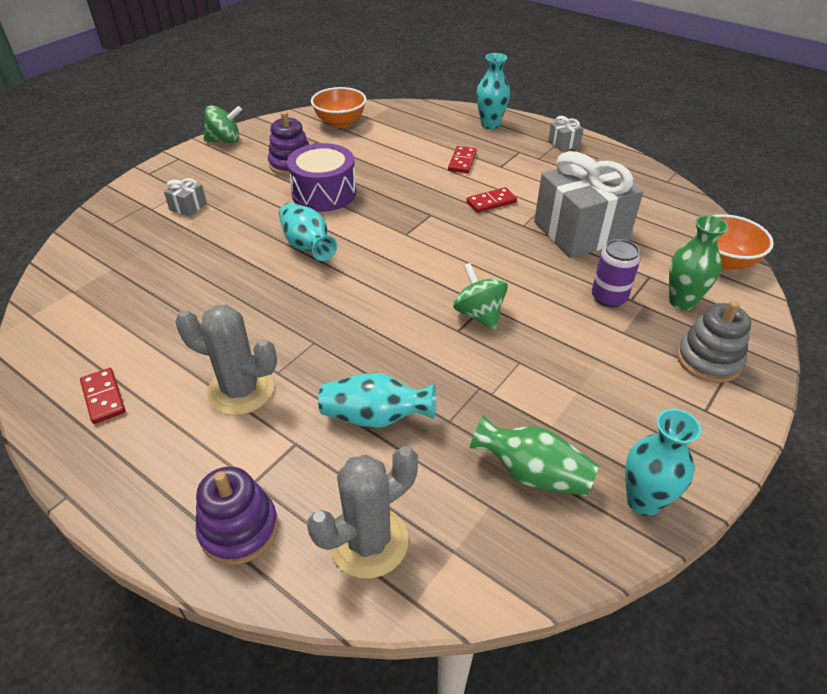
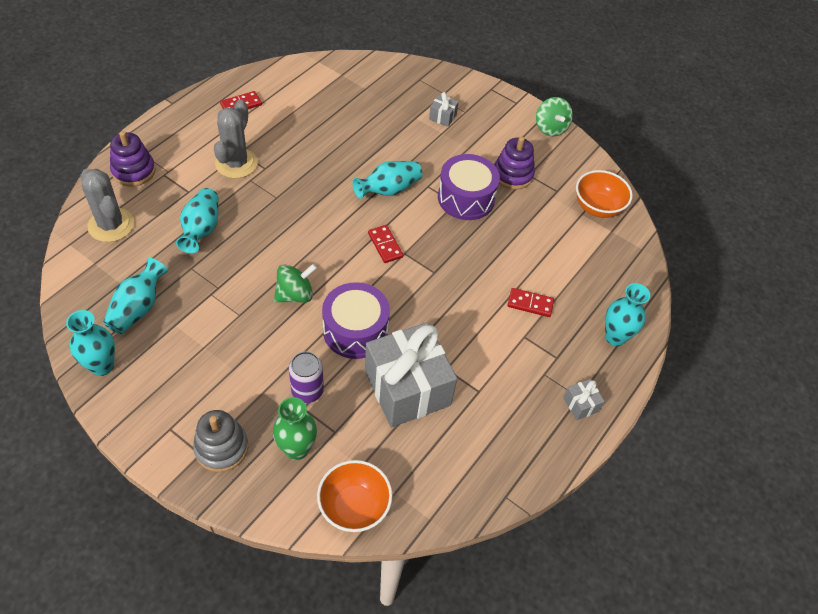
camera: 85 degrees right, 10 degrees up
red domino [466,187,517,213] -> red domino moved to [368,225,403,263]
green vase [469,415,598,496] -> turquoise vase [103,258,168,334]
none -> purple drum [322,282,390,359]

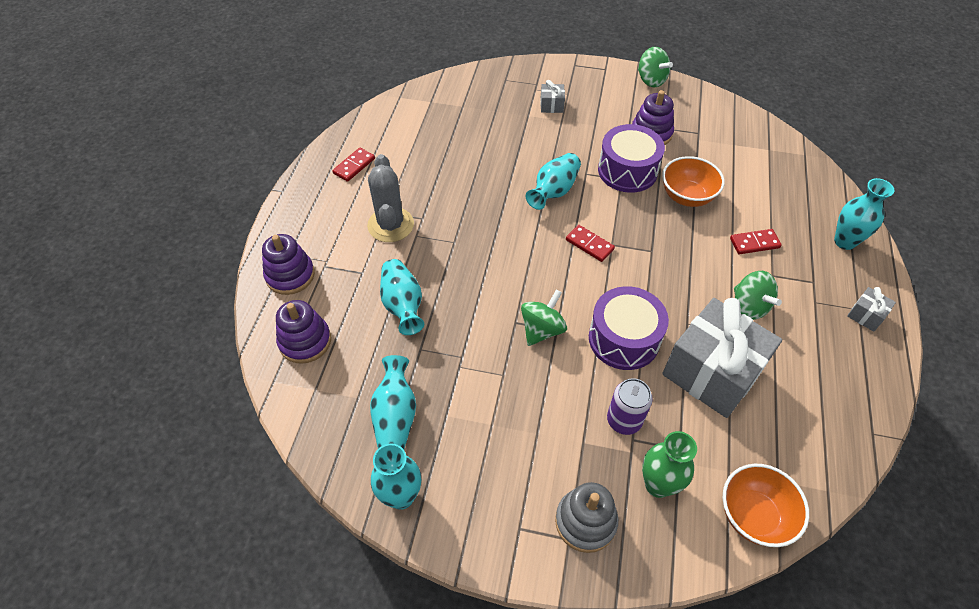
camera: 20 degrees left, 0 degrees up
grey cactus [80,169,134,242] -> purple stacking toy [276,300,331,364]
orange bowl [576,170,633,218] -> orange bowl moved to [662,156,725,207]
none -> green spinning top [734,271,782,320]

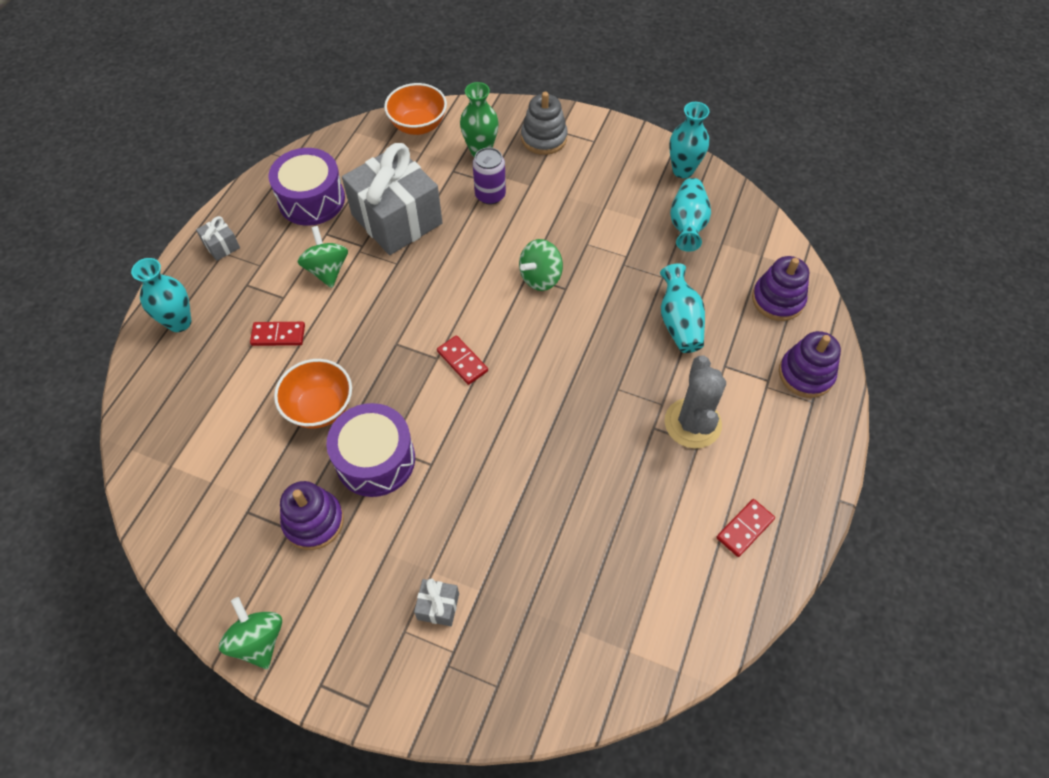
camera: 170 degrees left, 5 degrees up
turquoise vase [526,153,581,210] -> none
purple drum [589,286,669,370] -> purple drum moved to [268,148,345,226]

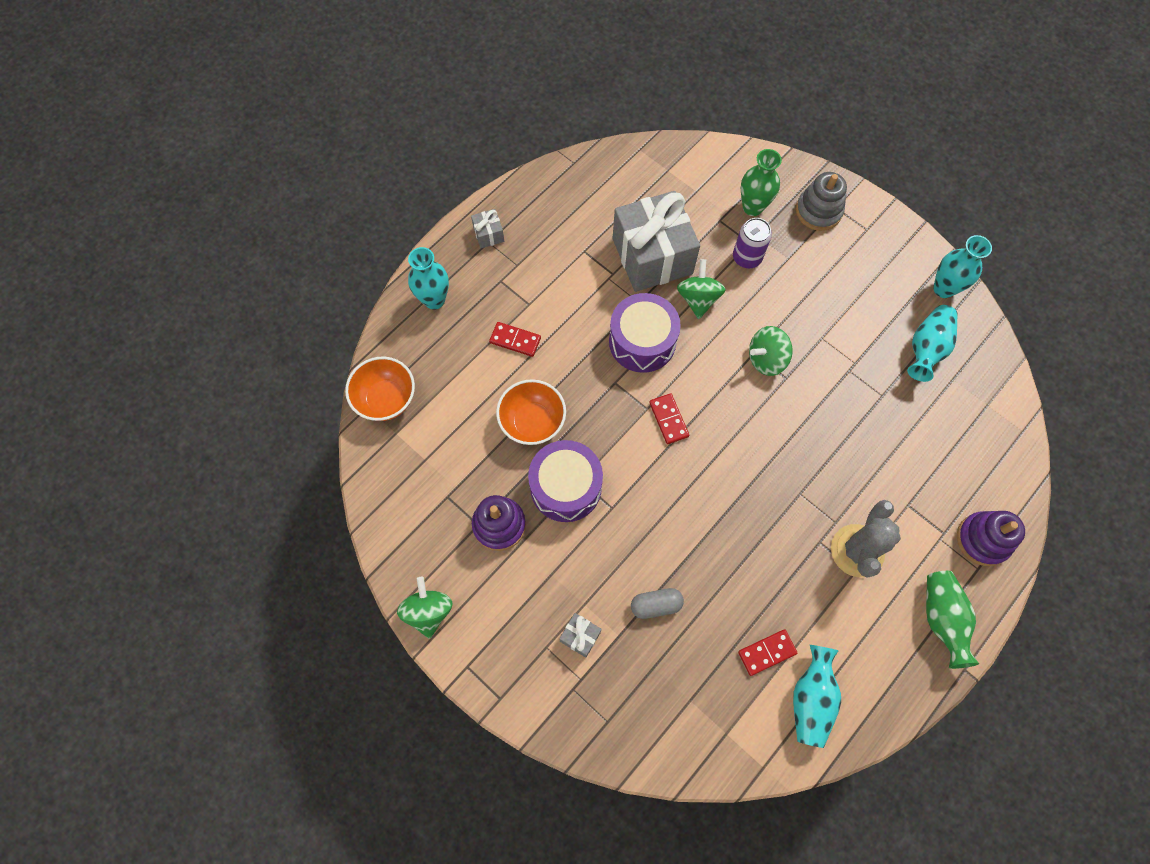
camera: 20 degrees right, 10 degrees up
purple drum [268,148,345,226] -> purple drum moved to [609,293,681,373]
green spinning top [298,226,348,288] -> green spinning top moved to [677,259,726,319]
orange bowl [384,83,447,135] -> orange bowl moved to [345,357,415,421]
turquoise vase [660,264,705,353] -> turquoise vase moved to [793,645,841,748]
red domino [717,499,775,557] -> red domino moved to [738,629,797,676]
purple stacking toy [752,256,809,321] -> none
none -> grey capsule [631,588,684,619]
none -> green vase [926,571,979,669]

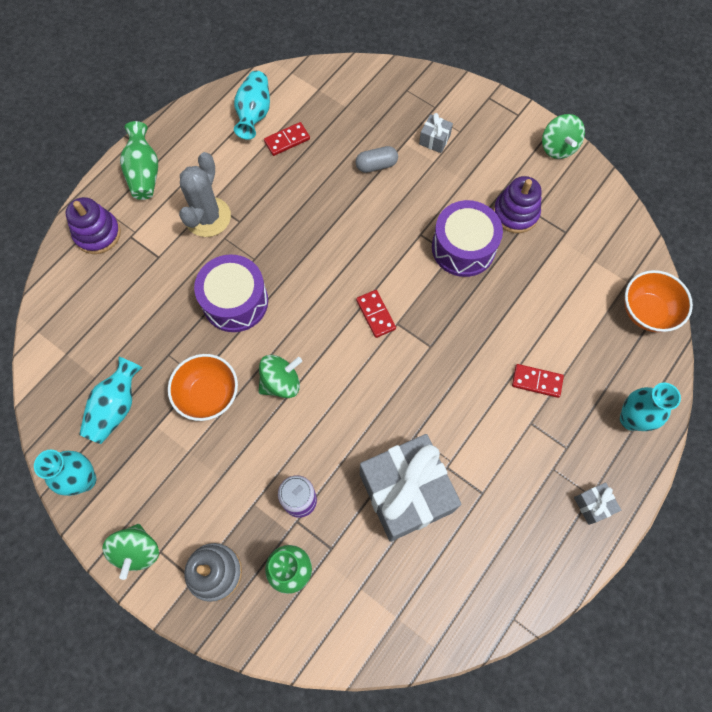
camera: 175 degrees right, 0 degrees up
orange bowl [496,379,566,445] -> orange bowl moved to [168,354,238,421]
purple drum [609,293,681,373] -> purple drum moved to [194,255,268,332]
green spinning top [677,259,726,319] -> green spinning top moved to [102,524,159,580]

